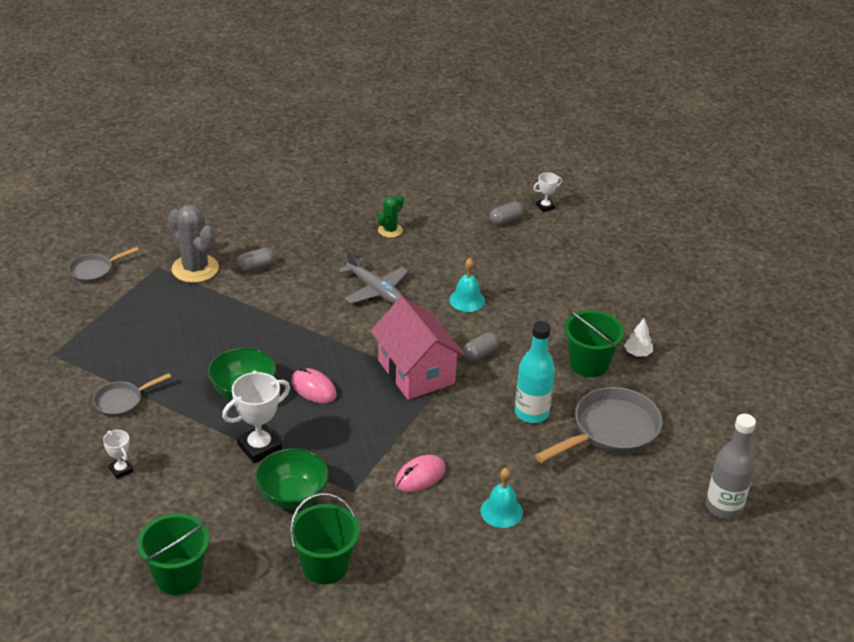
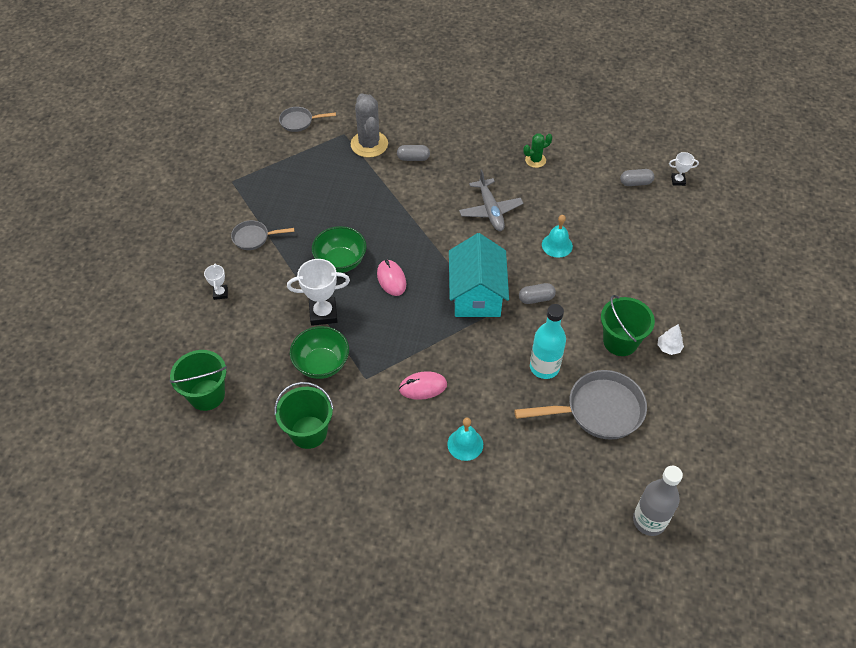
camera: 30 degrees right, 15 degrees up
pink house [371,297,465,400] -> turquoise house [449,233,509,317]

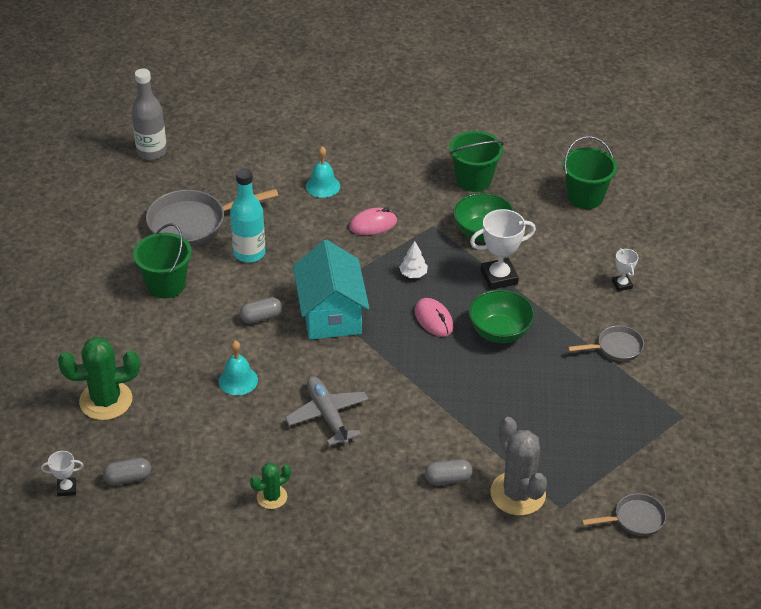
camera: 170 degrees right, 10 degrees down
white tree [657,324,684,355] -> white tree moved to [399,241,428,278]
none -> green cactus [58,337,140,420]

